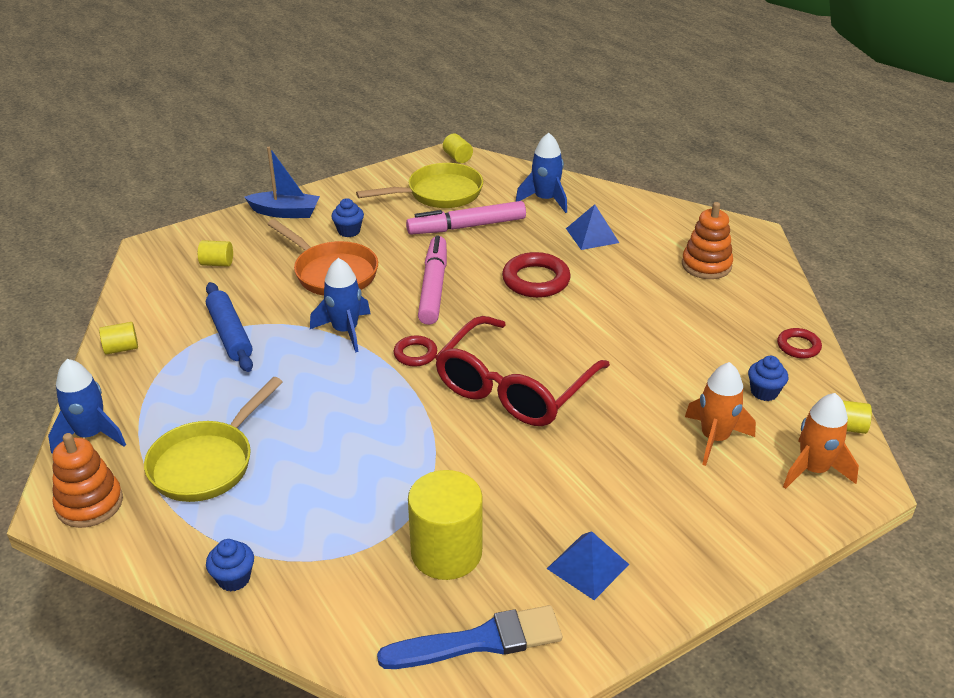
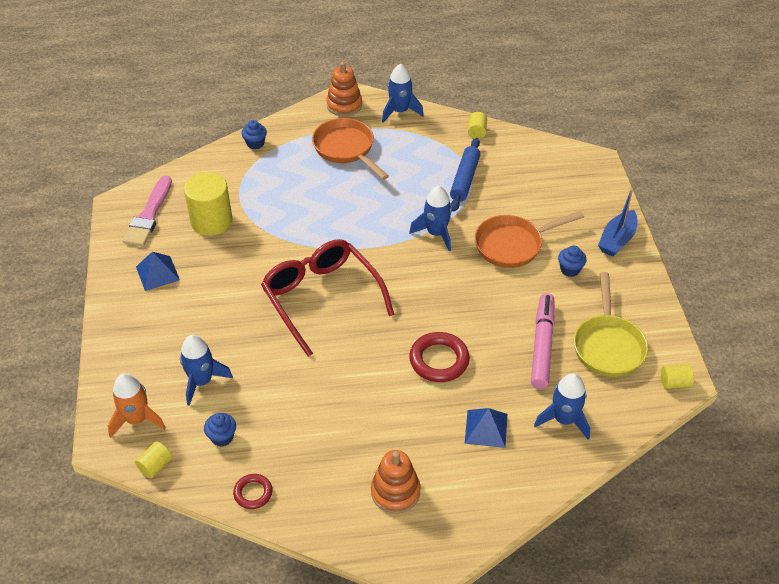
camera: 115 degrees right, 10 degrees up
yellow pan [144,377,282,502] -> orange pan [312,118,389,180]
yellow cylinder [198,240,233,267] -> none
blue rolling pin [206,282,253,372] -> blue rolling pin turned 75 degrees counterclockwise [450,138,481,212]
blue brush [377,605,562,669] -> pink brush [123,176,172,246]
red ring [394,336,437,367] -> none
pink marker [418,235,447,325] -> none
orange rocket [685,362,756,466] -> blue rocket [180,335,233,406]

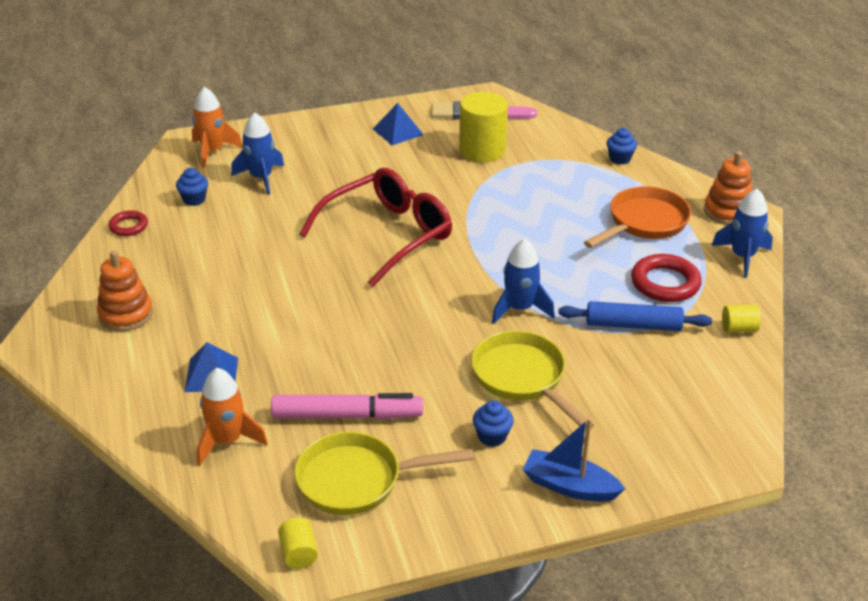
camera: 80 degrees right, 10 degrees down
yellow cylinder [135,441,172,478] -> none
red ring [409,332,470,382] -> red ring moved to [631,254,702,302]
orange pan [475,211,584,268] -> yellow pan [471,331,594,431]
blue rocket [534,373,590,440] -> orange rocket [197,368,268,466]

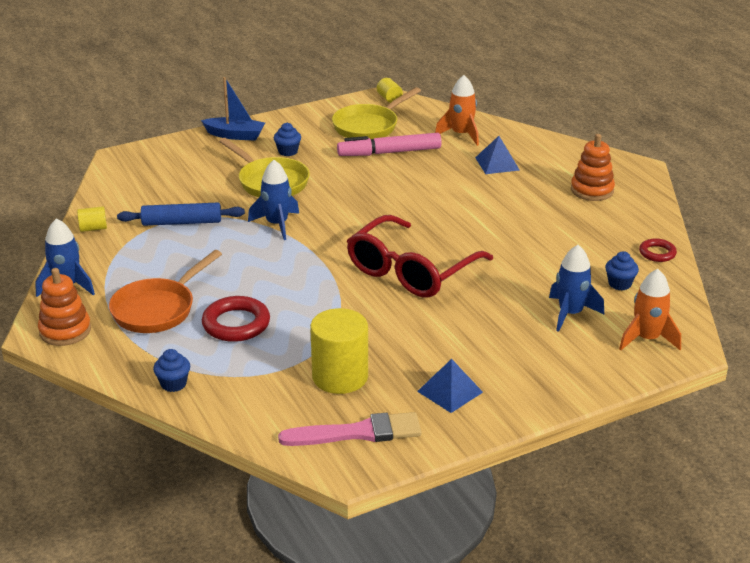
camera: 170 degrees right, 5 degrees down
yellow pan [294,432,474,515] -> yellow pan turned 150 degrees clockwise [332,87,421,139]
red ring [631,254,702,302] -> red ring moved to [202,296,270,342]

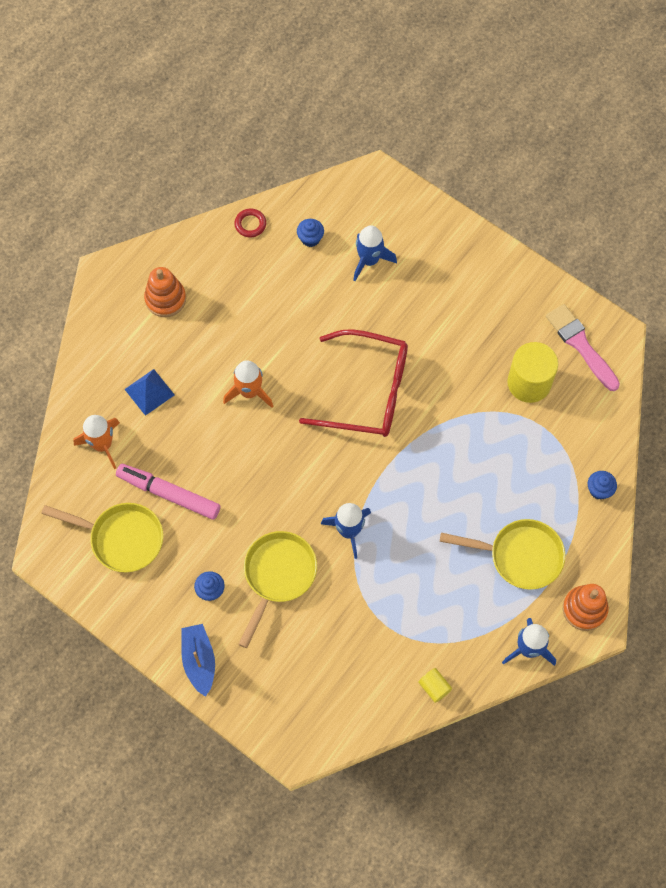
camera: 115 degrees left, 35 degrees up
orange pan [109,250,222,333] -> yellow pan [440,519,565,590]
blue rolling pin [117,203,245,226] -> none
red ring [202,296,270,342] -> none
pink marker [337,133,442,156] -> pink marker turned 150 degrees clockwise [116,464,220,520]
yellow cylinder [377,78,403,103] -> none
blue pyramid [417,359,483,413] -> none
orange rocket [619,269,681,350] -> orange rocket moved to [223,360,273,408]

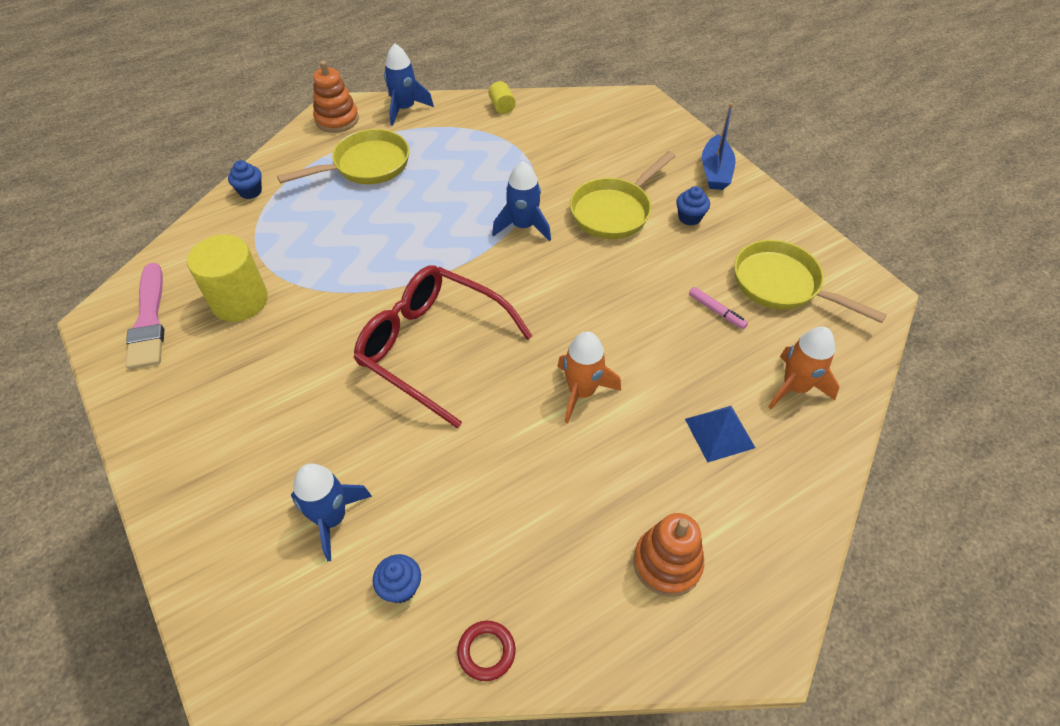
camera: 160 degrees left, 15 degrees down
pink marker [116,464,220,520] -> pink marker [689,287,748,329], size x0.48
yellow pan [440,519,565,590] -> yellow pan turned 120 degrees clockwise [277,129,409,184]

